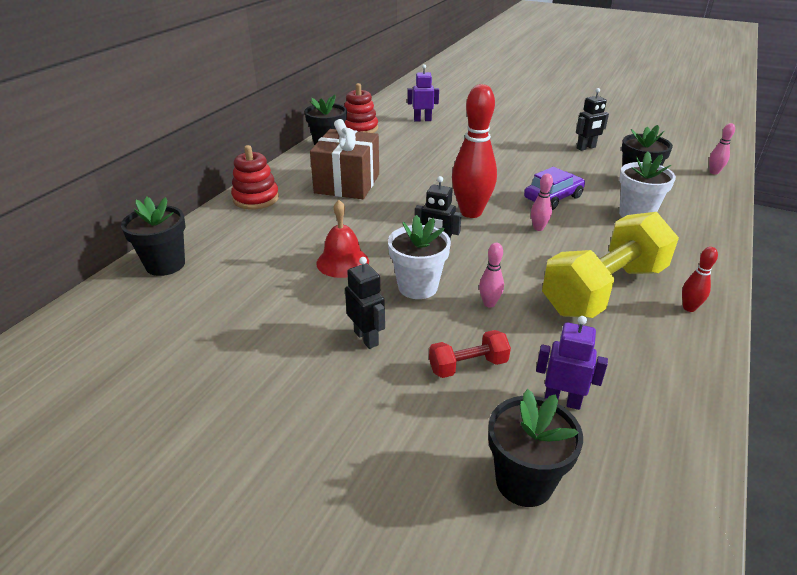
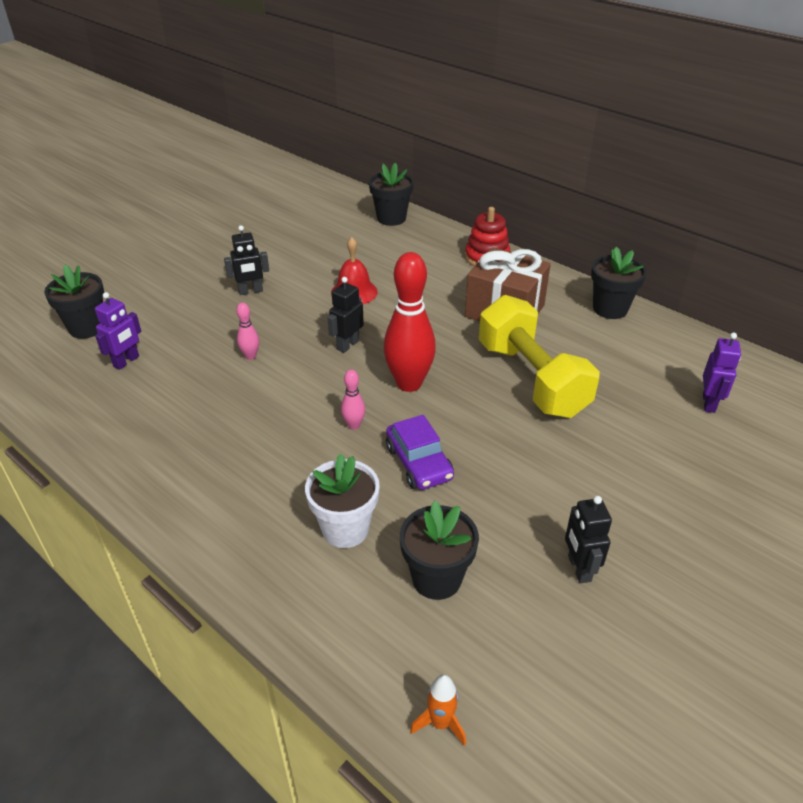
camera: 105 degrees right, 5 degrees up
red stacking toy [344,83,378,133] -> none
white flower pot [388,215,451,299] -> none
red dumbbell [429,330,511,378] -> none
yellow dumbbell [542,212,679,318] -> yellow dumbbell moved to [479,295,600,418]
red bowling pin [682,247,718,312] -> none
pink bowling pin [709,123,735,174] -> orange rocket [410,674,466,746]

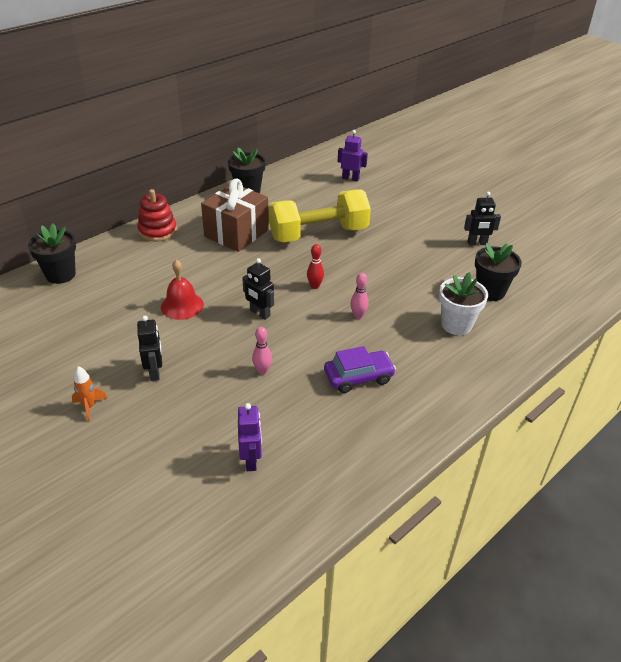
camera: 85 degrees left, 0 degrees up
black flower pot [44,265,104,339] -> none
purple robot [95,292,142,370] -> purple robot turned 45 degrees clockwise [238,403,262,471]
red bowling pin [384,252,436,392] -> red bowling pin [307,244,324,289], size x0.45
purple car [386,415,454,490] -> purple car moved to [324,346,396,393]
orange rocket [410,674,466,746] -> orange rocket moved to [72,366,108,422]

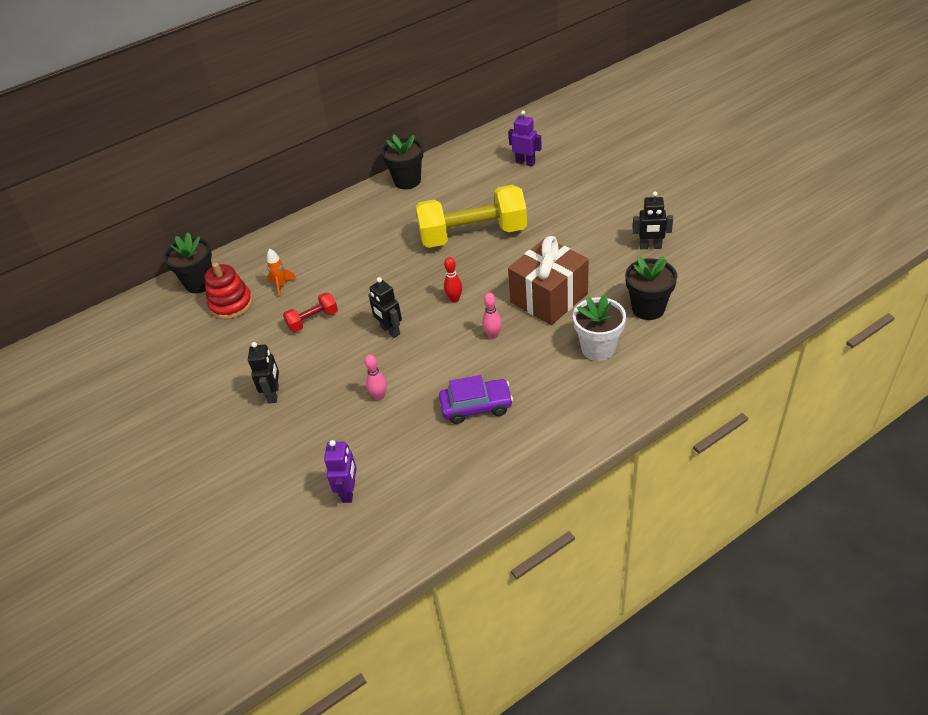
camera: 15 degrees right, 5 degrees up
orange rocket [72,366,108,422] -> orange rocket moved to [267,248,297,297]
red stacking toy [137,189,177,242] -> red stacking toy moved to [205,263,253,319]
red bell [161,260,204,320] -> red dumbbell [283,292,338,332]
brown gift [201,179,269,252] -> brown gift moved to [508,236,589,325]

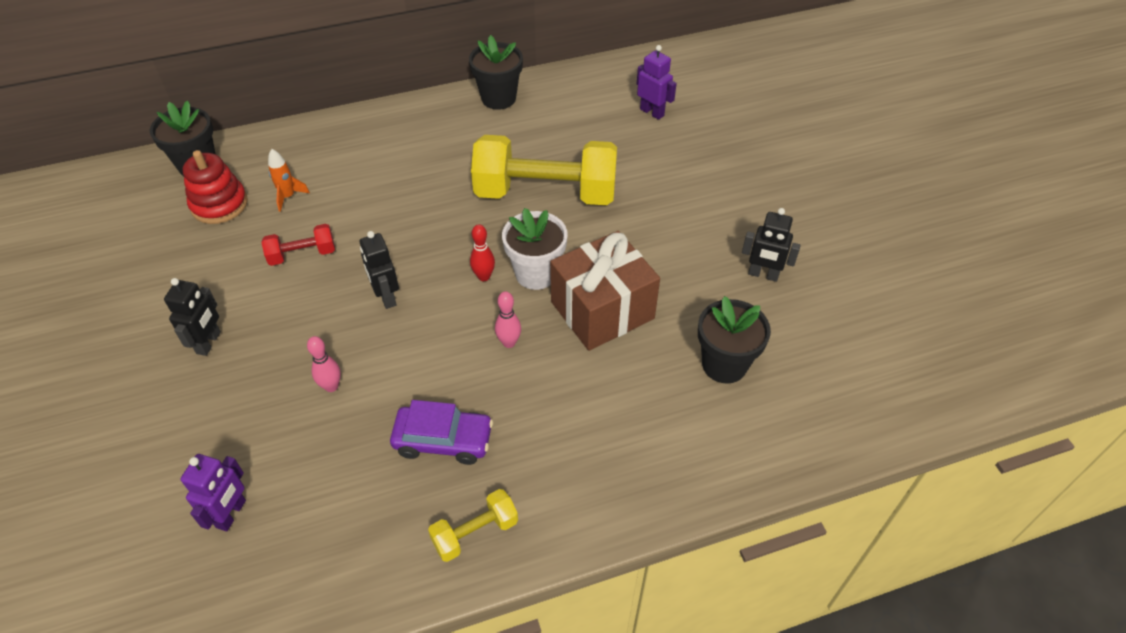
camera: 10 degrees right, 5 degrees up
white flower pot [573,294,626,361] -> white flower pot moved to [502,208,568,290]
none -> yellow dumbbell [428,489,518,562]

